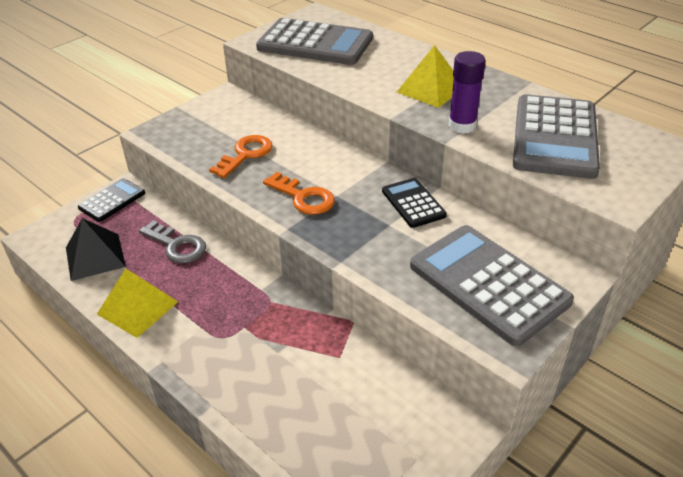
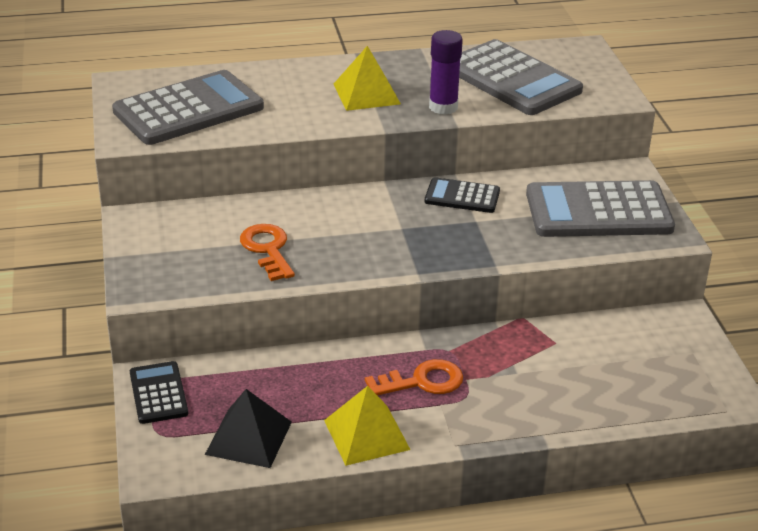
camera: 55 degrees left, 5 degrees down
grey key [139,220,206,263] -> none
orange key [263,172,335,215] -> orange key moved to [365,359,463,395]

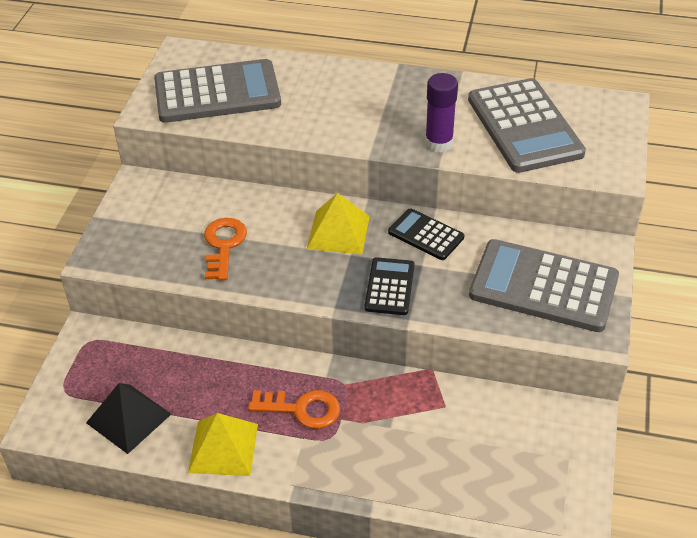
camera: 25 degrees right, 10 degrees up
black calculator [130,361,188,424] -> black calculator moved to [364,257,415,315]
yellow pyramid [334,46,401,111] -> yellow pyramid moved to [307,193,370,255]

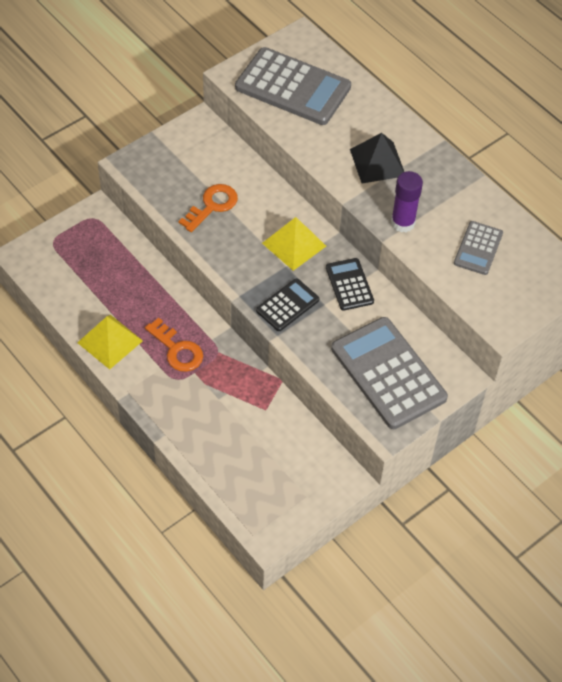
camera: 35 degrees right, 10 degrees up
black pyramid [86,383,171,454] -> black pyramid moved to [350,133,404,183]
grey calculator [468,78,586,173] -> grey calculator [454,221,503,275], size x0.52

